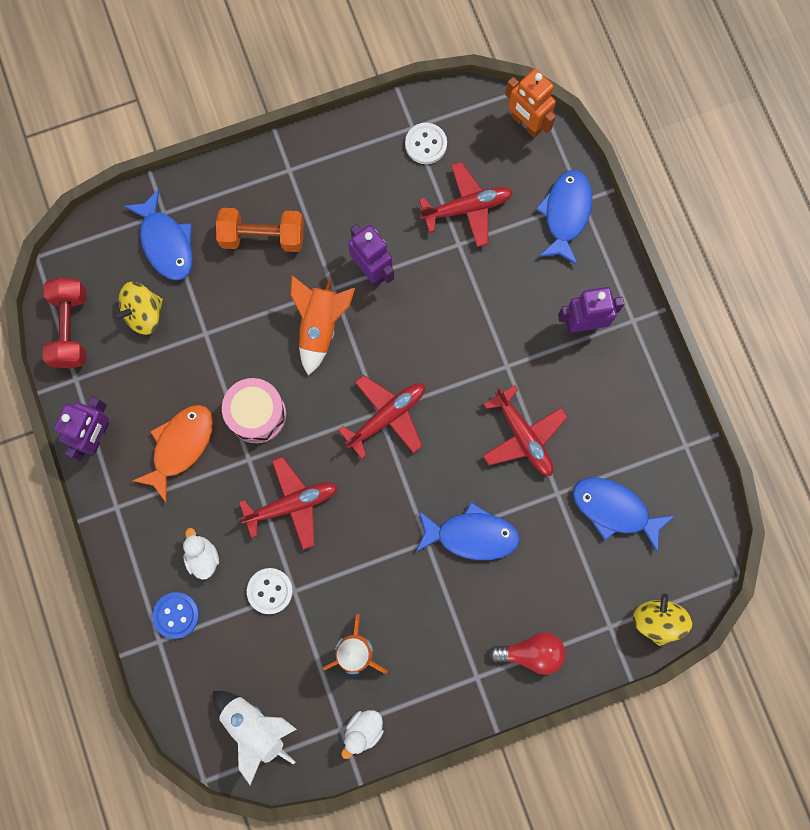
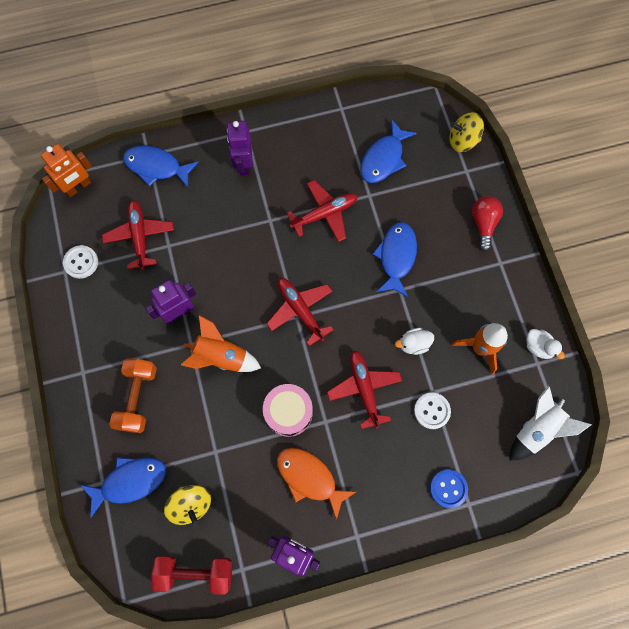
camera: 85 degrees left, 5 degrees down
white duck [183,528,219,580] -> white duck moved to [395,328,434,355]

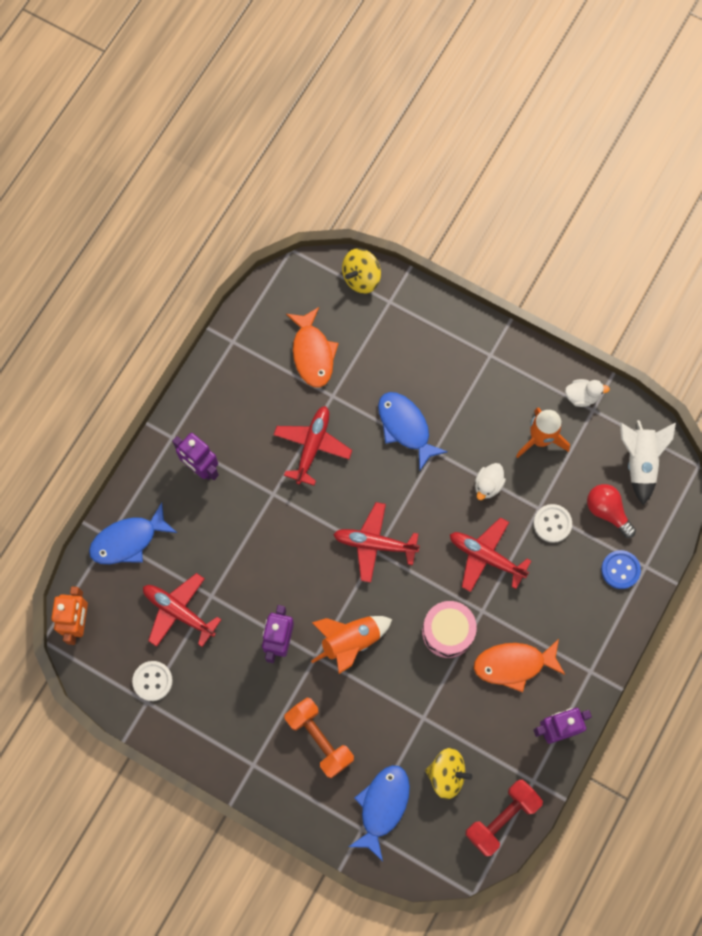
camera: 45 degrees left, 0 degrees up
blue fish [360,119,417,183] -> orange fish [286,307,339,388]
red light bulb [472,196,503,252] -> red light bulb moved to [587,484,636,538]

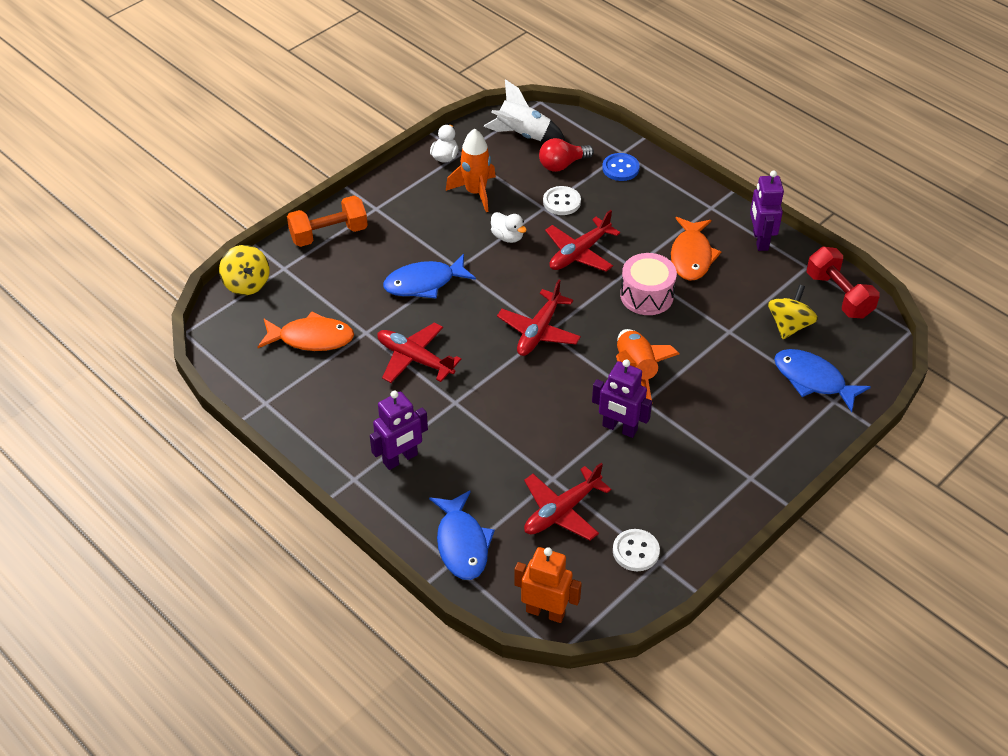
camera: 75 degrees left, 25 degrees down
orange dumbbell [285,697,354,778] -> orange dumbbell moved to [287,196,368,247]

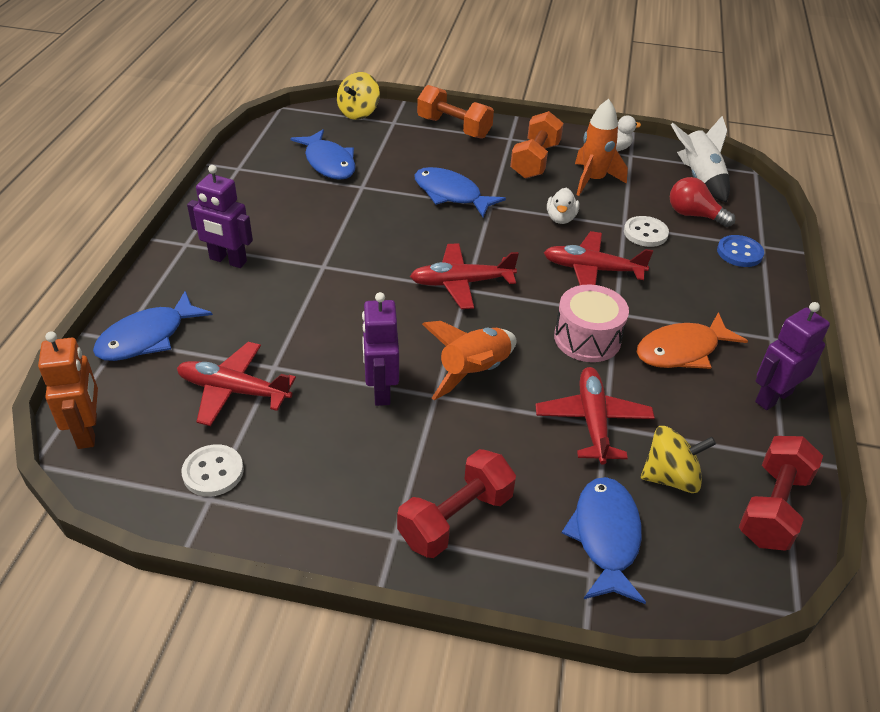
camera: 55 degrees right, 5 degrees down
orange fish [258,311,354,351] -> blue fish [290,129,356,180]
red plane [377,322,462,383] -> red plane moved to [535,367,655,464]
none -> red dumbbell [397,449,516,558]
none -> orange dumbbell [510,111,564,179]

